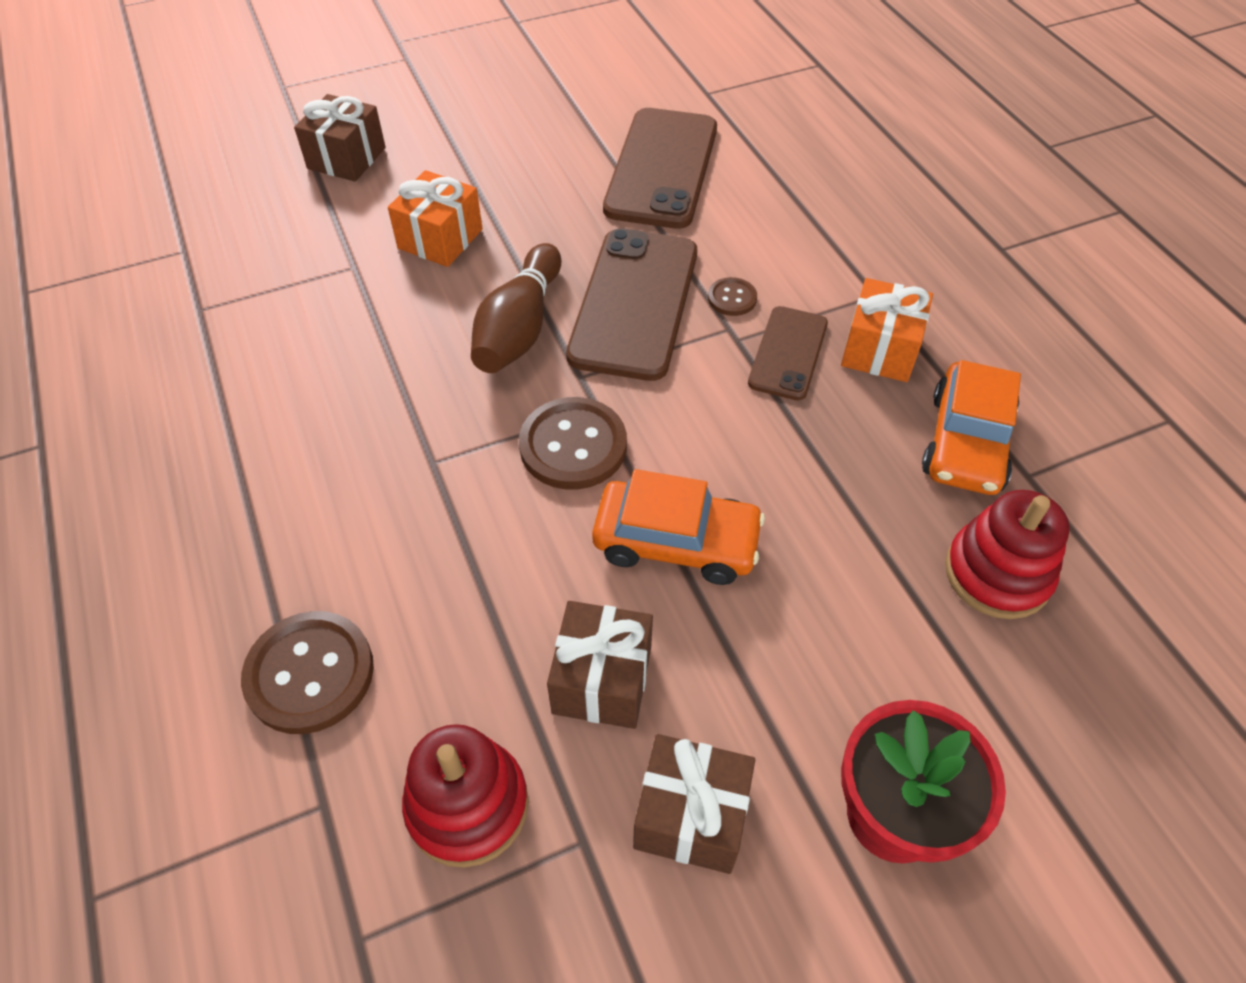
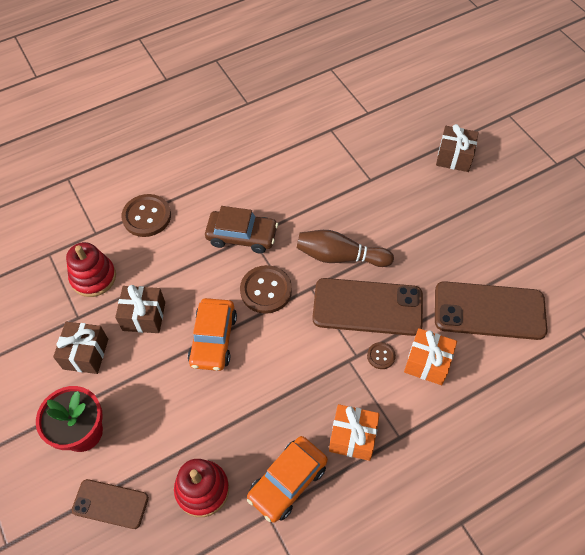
camera: 85 degrees right, 5 degrees up
orange gift [388,170,483,267] -> orange gift moved to [404,328,457,385]
brown phone [748,306,828,400] -> brown phone moved to [72,479,149,529]
orange car [922,360,1021,495] -> orange car turned 60 degrees counterclockwise [247,436,328,523]
none -> brown car [205,206,278,253]

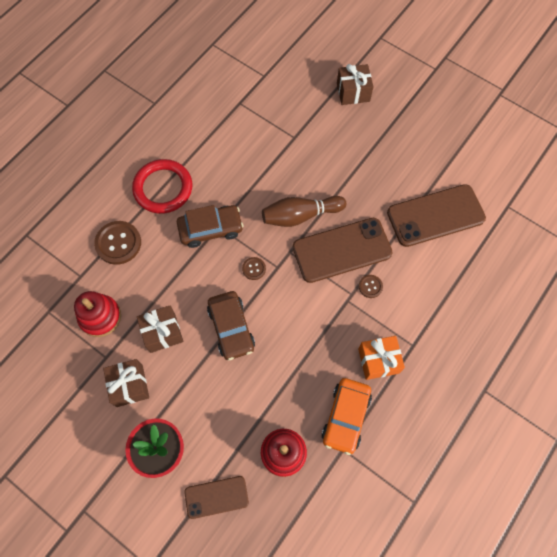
camera: 25 degrees left, 10 degrees up
orange car [188,298,237,371] -> brown car [207,291,255,360]
brown button [240,265,292,314] -> brown button [242,257,266,280], size x0.51
orange gift [404,328,457,385] -> none
none -> red ring [132,159,192,214]

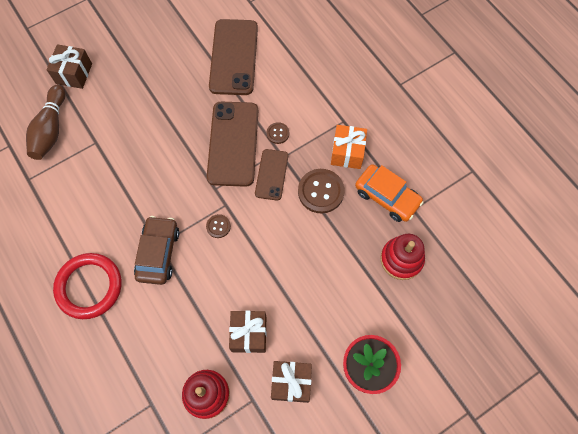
camera: 70 degrees left, 0 degrees up
brown button [94,221,141,265] -> brown button moved to [298,169,345,214]
brown phone [184,476,249,519] -> brown phone moved to [255,149,288,201]
brown car [207,291,255,360] -> none
brown bowling pin [262,196,346,227] -> brown bowling pin moved to [26,85,66,160]

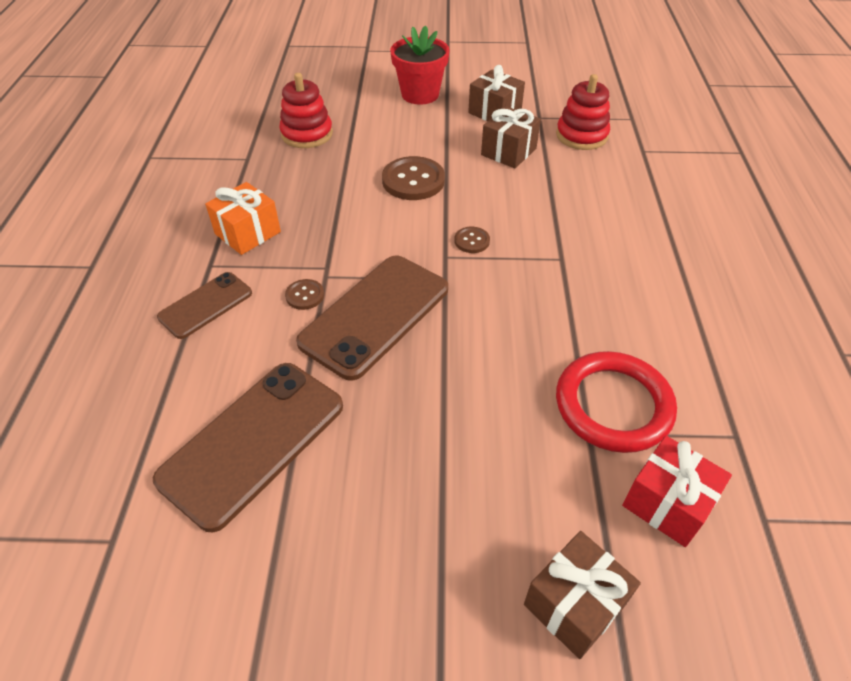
camera: 145 degrees left, 20 degrees down
brown bowling pin [26,85,66,160] -> red gift [622,436,732,547]
red ring [53,253,122,319] -> red ring moved to [556,351,677,453]
brown car [134,216,179,285] -> none
brown phone [255,149,288,201] -> brown phone moved to [157,272,252,339]
brown button [298,169,345,214] -> brown button moved to [382,156,445,200]
orange car [355,164,424,222] -> none

